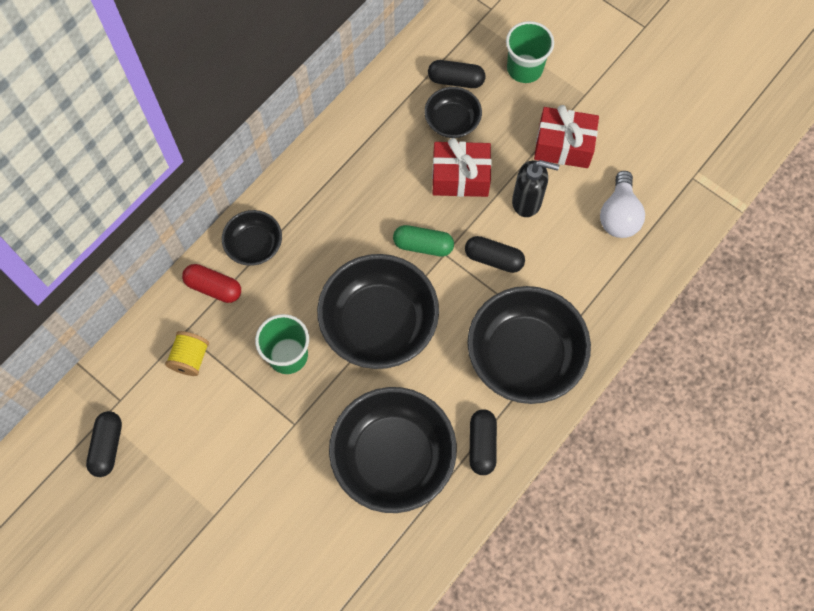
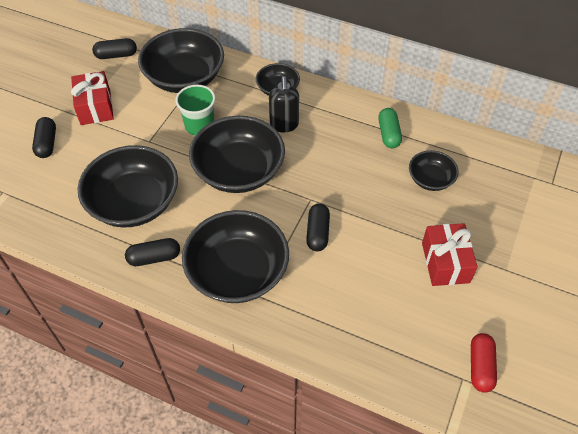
camera: 75 degrees right, 15 degrees down
yellow spool [165,331,209,376] -> black bowl [138,28,224,93]
red capsule [182,264,241,303] -> red capsule moved to [471,333,497,393]
green capsule [393,225,454,256] -> green capsule moved to [378,108,402,148]
black capsule [428,60,485,88] -> black capsule moved to [32,117,56,158]
red gift [432,138,492,197] -> red gift moved to [71,71,114,125]
green cup [506,21,554,83] -> none
black soap dispenser [512,160,559,217] -> black soap dispenser moved to [269,76,299,132]
white light bulb [600,171,645,238] -> none

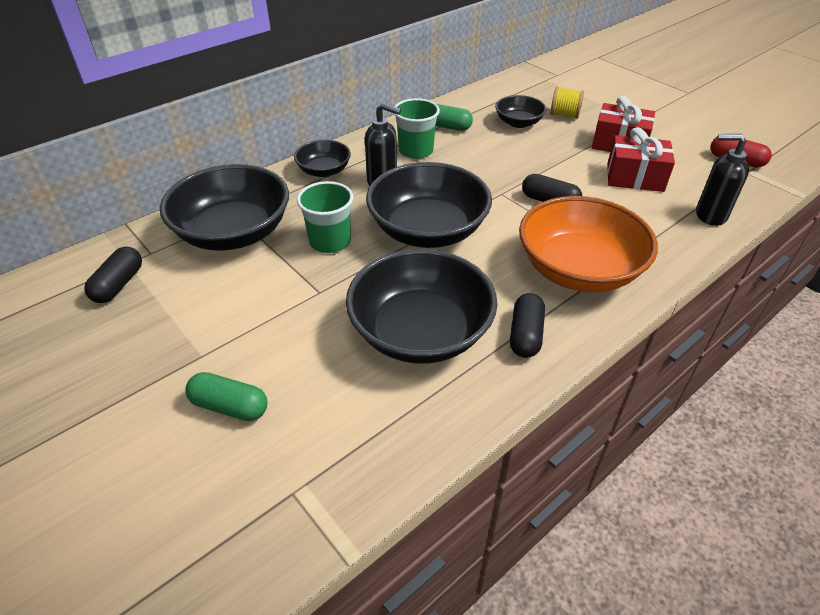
camera: 65 degrees left, 10 degrees down
black capsule [32,117,56,158] -> green capsule [185,372,268,421]
red gift [71,71,114,125] -> red gift moved to [607,127,675,192]
black bowl [182,210,289,303] -> orange bowl [519,196,658,292]
none -> green cup [394,98,440,159]
none -> yellow spool [550,87,584,119]
none -> black soap dispenser [696,134,749,226]

